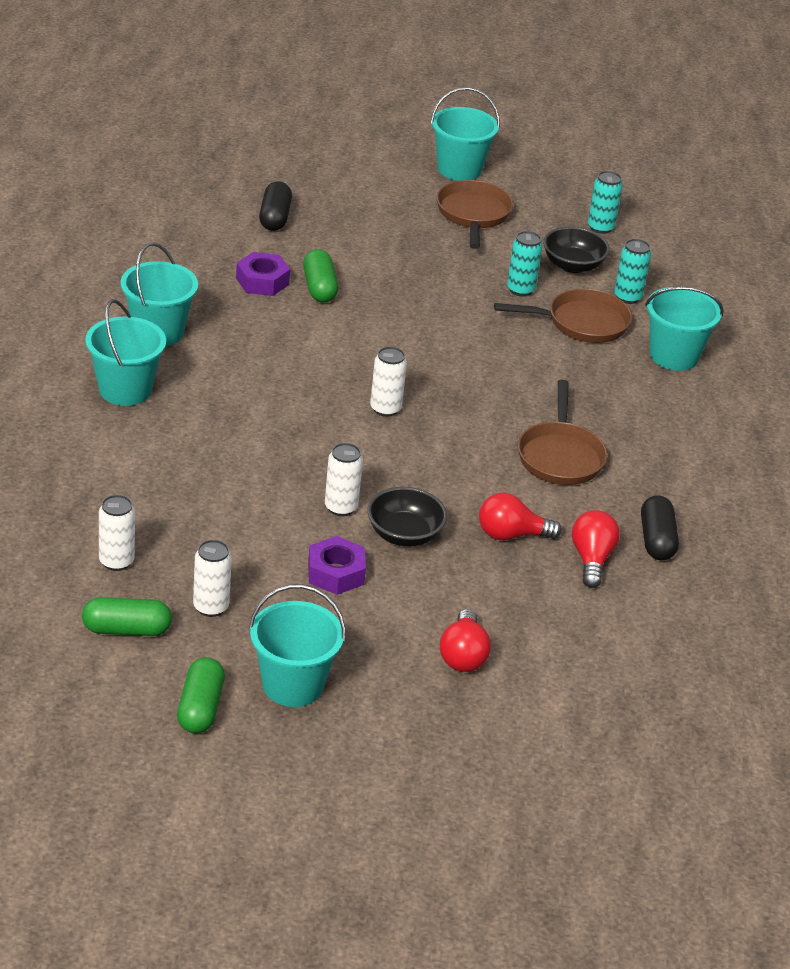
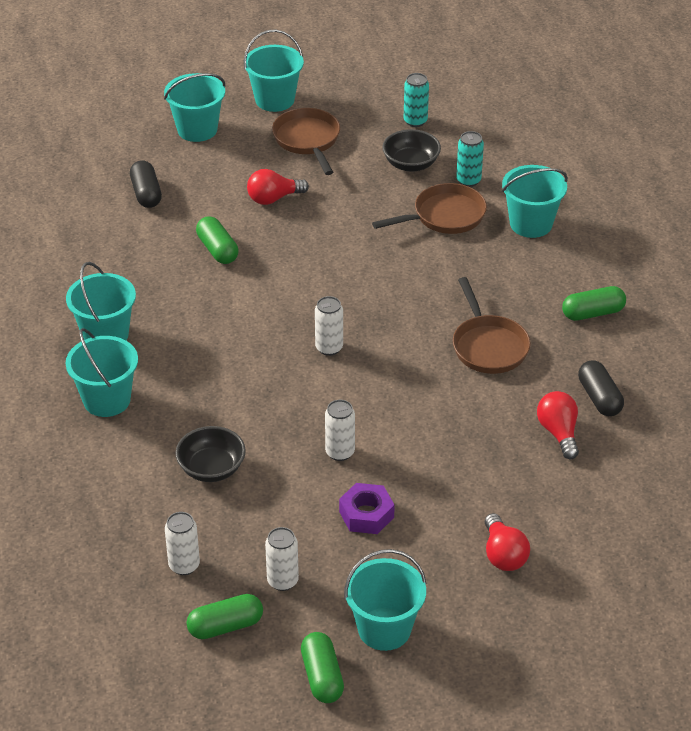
camera: 15 degrees left, 5 degrees up
purple nut [236,252,290,296] -> none
black bowl [367,487,447,547] -> black bowl moved to [175,426,246,482]
red light bulb [479,493,562,540] -> red light bulb moved to [247,169,309,205]
turquoise can [507,231,543,296] -> none
none -> turquoise bucket [164,73,225,142]
none -> green capsule [562,286,626,321]

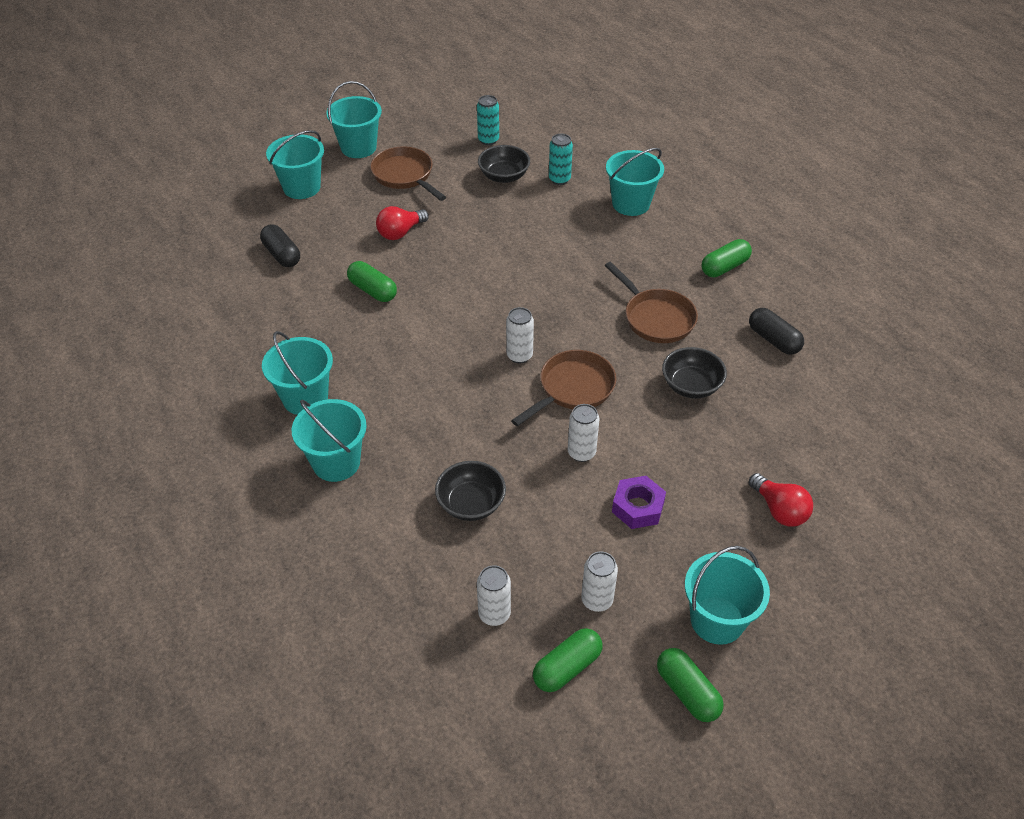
camera: 20 degrees left, 5 degrees up
brown pan [372,183,487,234] -> brown pan moved to [511,350,616,426]
red light bulb [537,391,579,459] -> none
none -> black bowl [662,347,727,399]

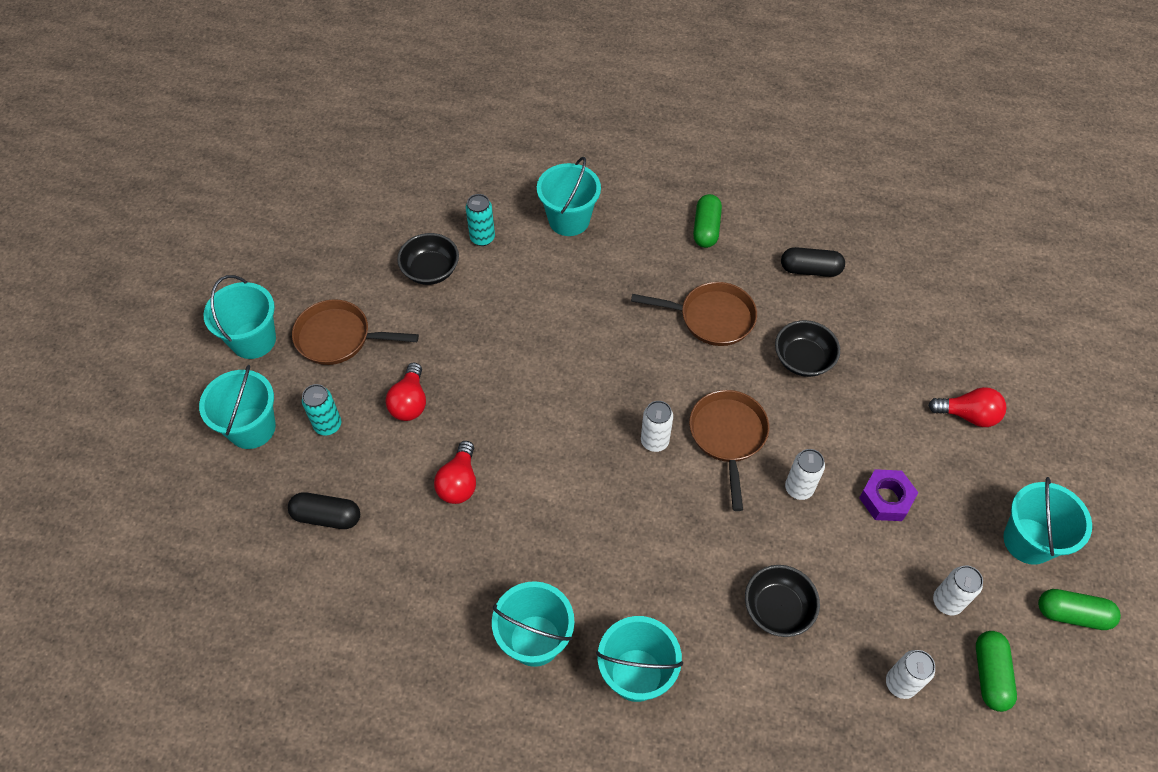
camera: 45 degrees left, 10 degrees up
green capsule [347,261,397,302] -> red light bulb [434,441,476,504]
turquoise can [477,95,499,145] -> turquoise can moved to [302,384,341,435]

